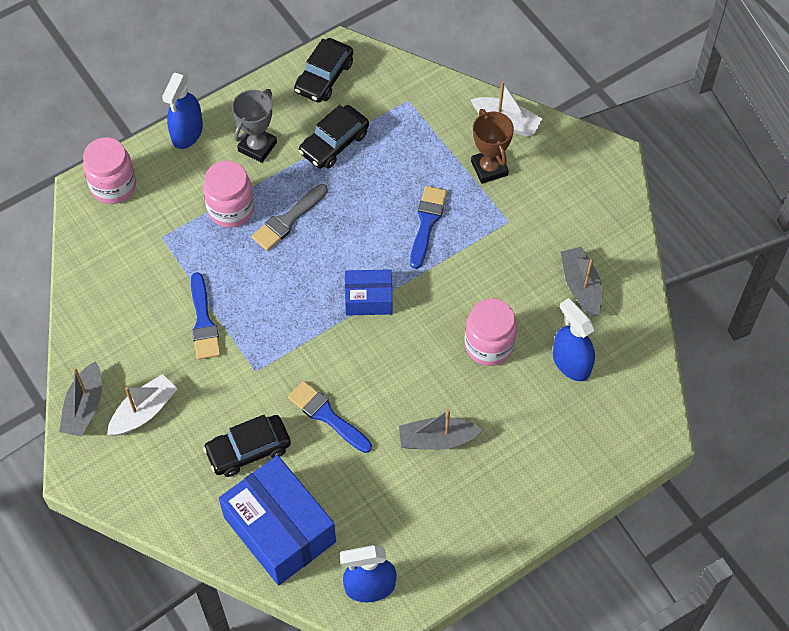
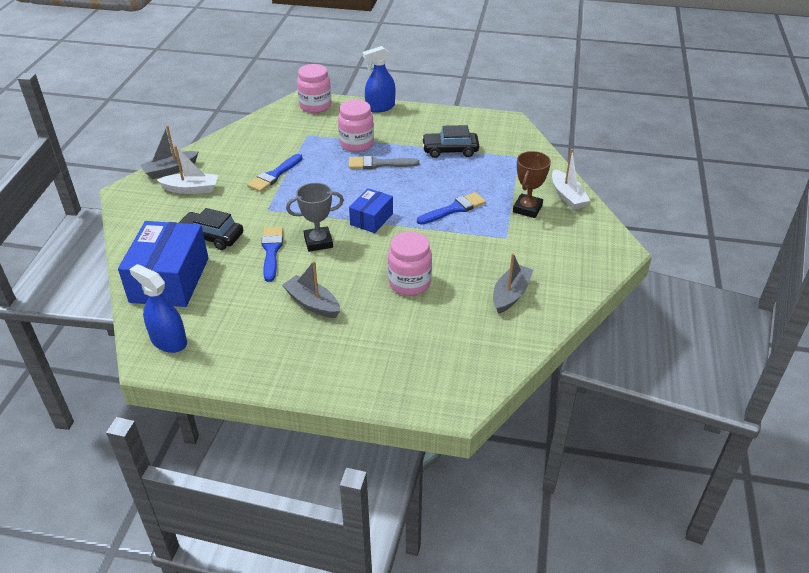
camera: 45 degrees right, 20 degrees down
grey trophy [232,89,277,163] -> grey trophy moved to [286,183,344,252]
black car [294,38,353,103] -> none
blue box [345,269,392,316] -> blue box turned 75 degrees clockwise [349,188,393,233]
blue spray bottle [553,298,595,381] -> none

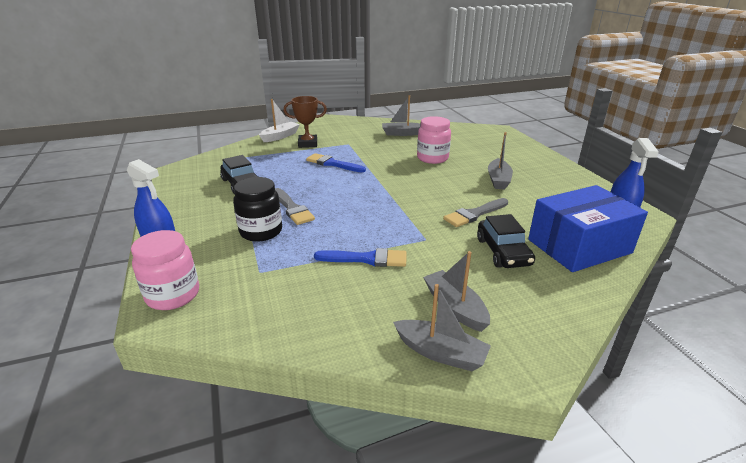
camera: 120 degrees left, 10 degrees down
white boat [157,146,218,194] -> grey boat [423,251,490,332]
blue brush [261,227,283,282] -> grey brush [443,198,508,227]
grey trophy [286,183,344,252] -> none
pink jar [338,100,374,152] -> black jar [233,177,282,242]
blue box [349,188,393,233] -> none

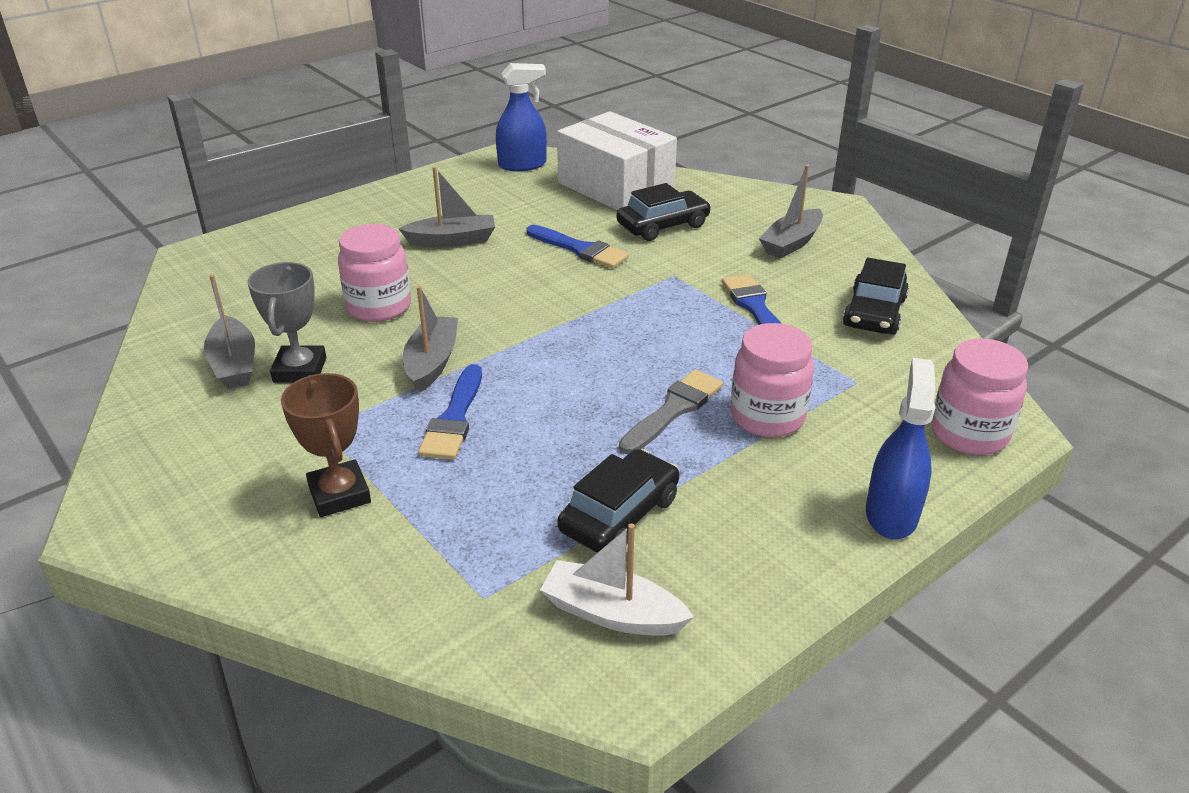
camera: 110 degrees left, 5 degrees up
black jar [233,177,282,242] -> pink jar [731,323,814,437]
white boat [259,99,300,142] -> white boat moved to [540,523,694,636]
grey boat [393,284,491,371] -> grey boat moved to [403,286,458,393]
grey brush [443,198,508,227] -> blue brush [527,225,629,269]
blue box [528,185,648,272] -> white box [557,111,677,211]
none -> grey trophy [247,262,326,383]
none -> black car [843,258,909,335]

